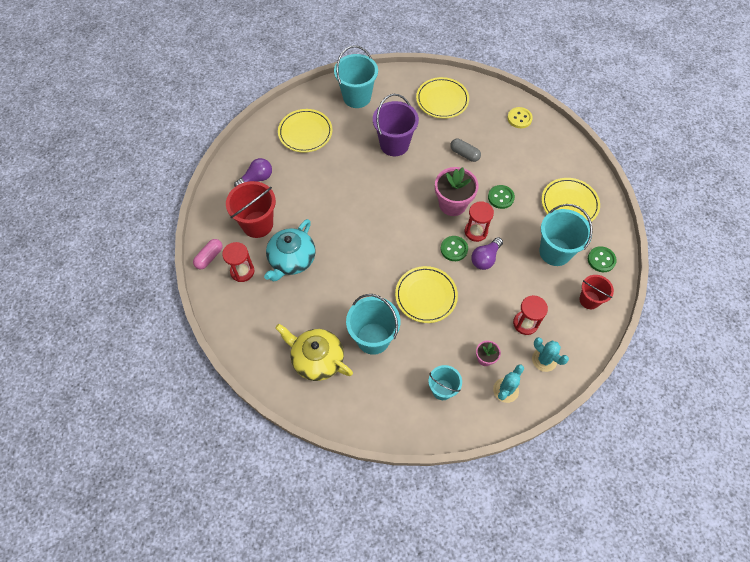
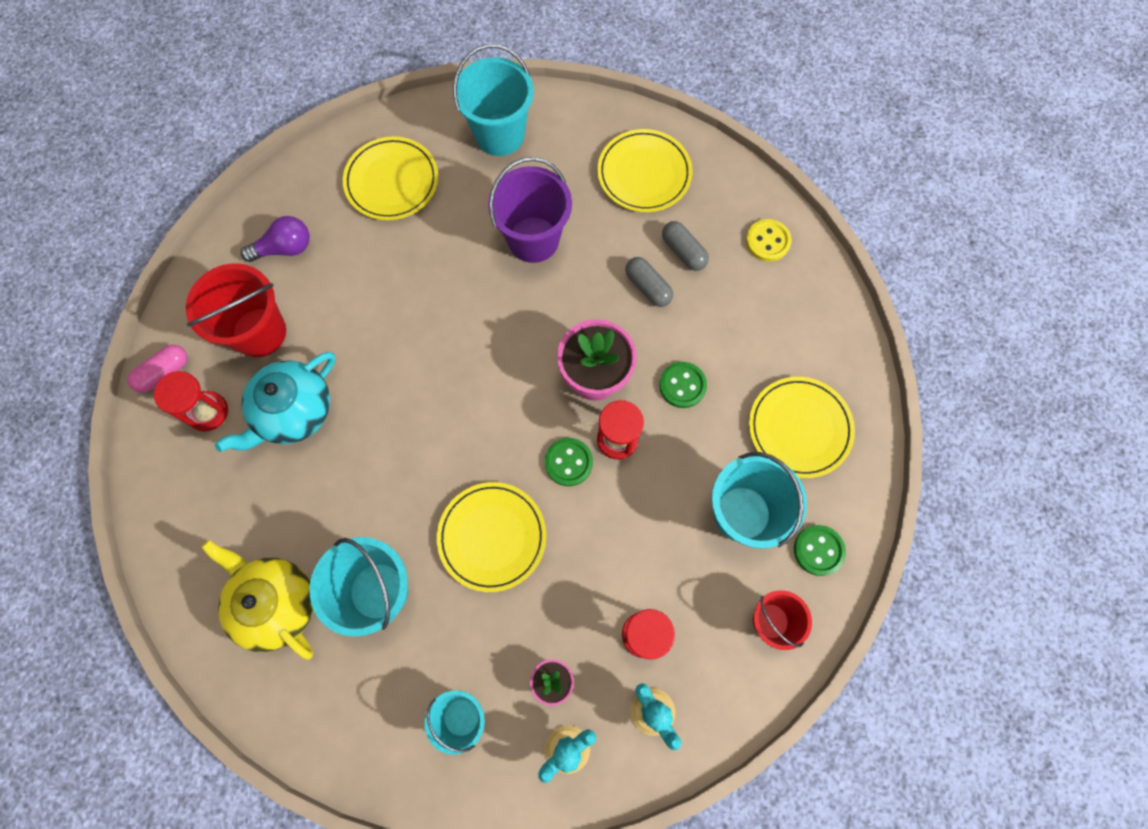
camera: 15 degrees right, 10 degrees up
purple light bulb [471,237,503,270] -> none
none -> grey capsule [662,221,709,271]

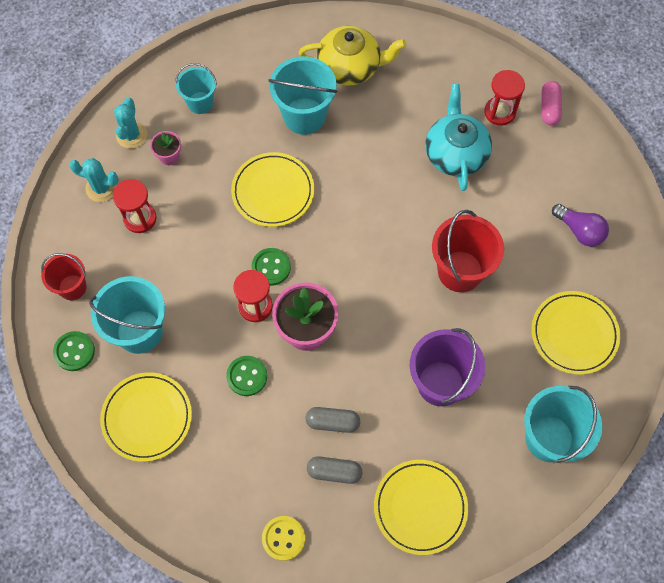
camera: 135 degrees right, 5 degrees down
red bucket [186,264,286,357] -> red bucket moved to [432,210,504,292]
purple light bulb [241,216,310,262] -> purple light bulb turned 75 degrees counterclockwise [552,204,609,247]

